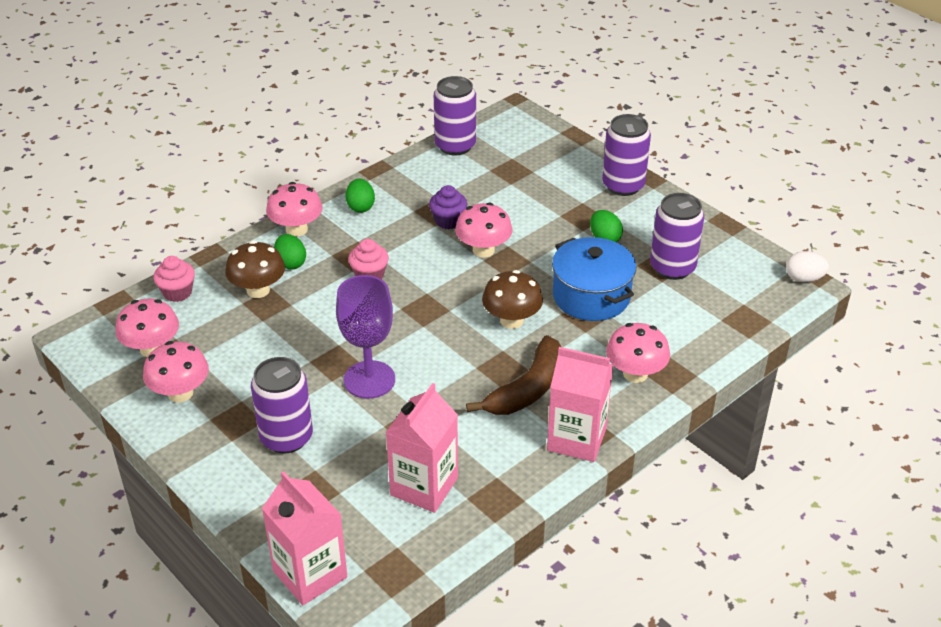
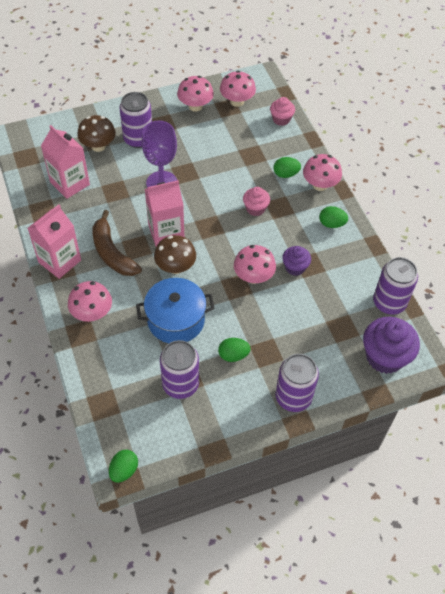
camera: 110 degrees right, 15 degrees up
brown mushroom [225,241,285,298] -> brown mushroom moved to [77,115,116,152]
pink carton [262,471,347,605] -> pink carton moved to [145,180,184,247]
white egg [786,251,829,282] -> green egg [109,450,138,483]
none -> purple cupcake [363,317,420,374]

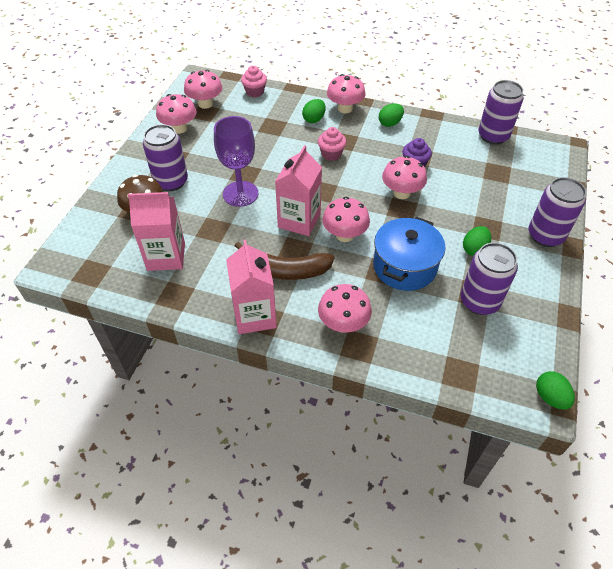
camera: 50 degrees left, 5 degrees down
brown mushroom [154,235,196,274] -> pink mushroom [322,197,370,242]
purple cupcake [363,317,420,374] -> none

